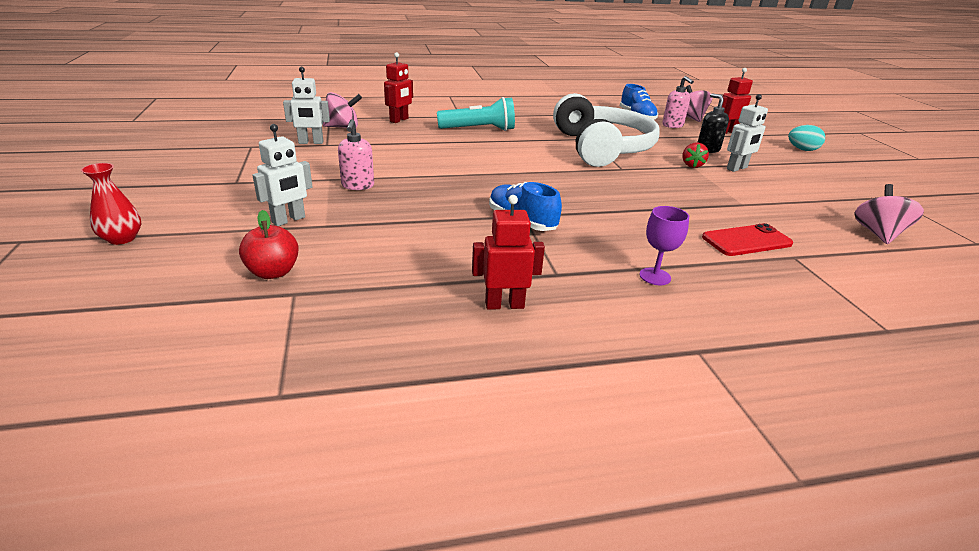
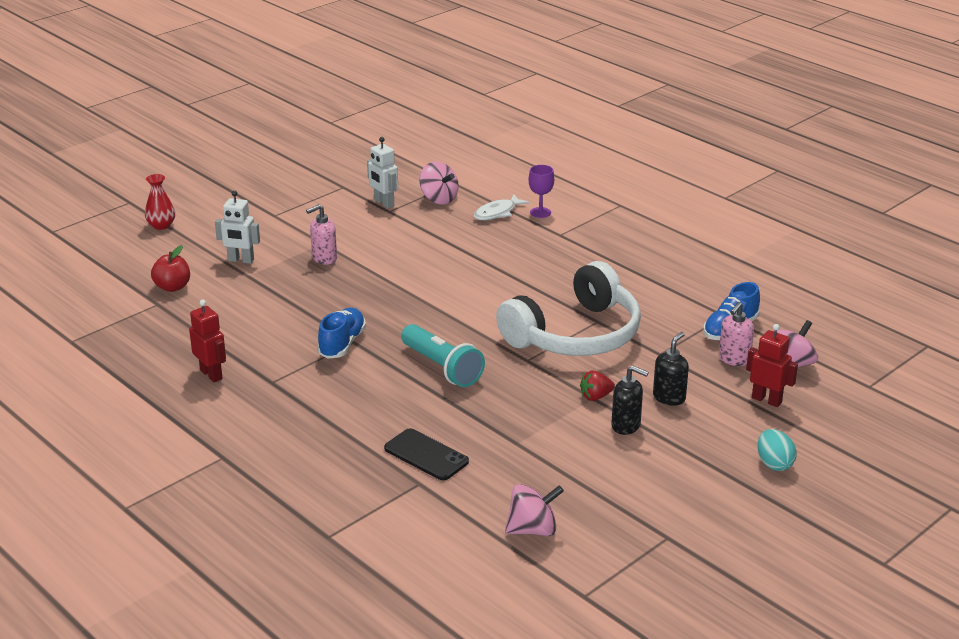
camera: 60 degrees right, 0 degrees up
red robot [384,52,413,123] -> white fish [474,194,530,220]
turquoise flashlight [437,97,515,131] -> turquoise flashlight moved to [401,324,485,387]
purple goblet [639,206,689,285] -> purple goblet moved to [529,165,554,218]
red phone [702,223,793,256] -> black phone [384,428,469,480]
white robot [727,94,768,172] -> black soap dispenser [611,366,649,435]

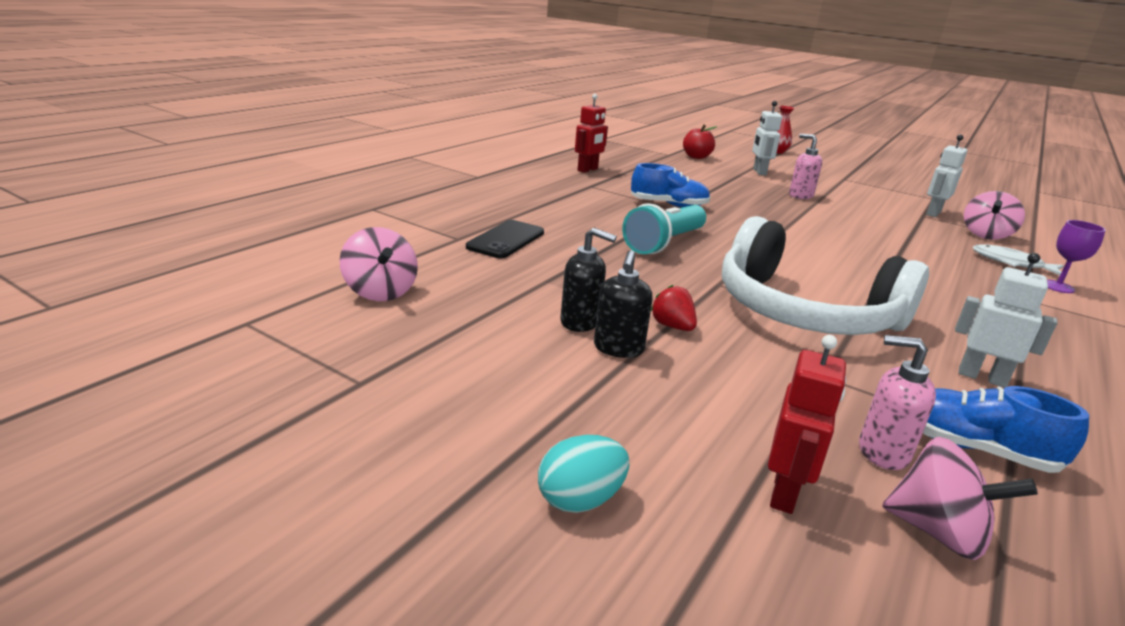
camera: 75 degrees right, 5 degrees down
black soap dispenser [653,332,689,406] -> black soap dispenser moved to [560,228,617,332]
none -> white robot [955,253,1057,388]

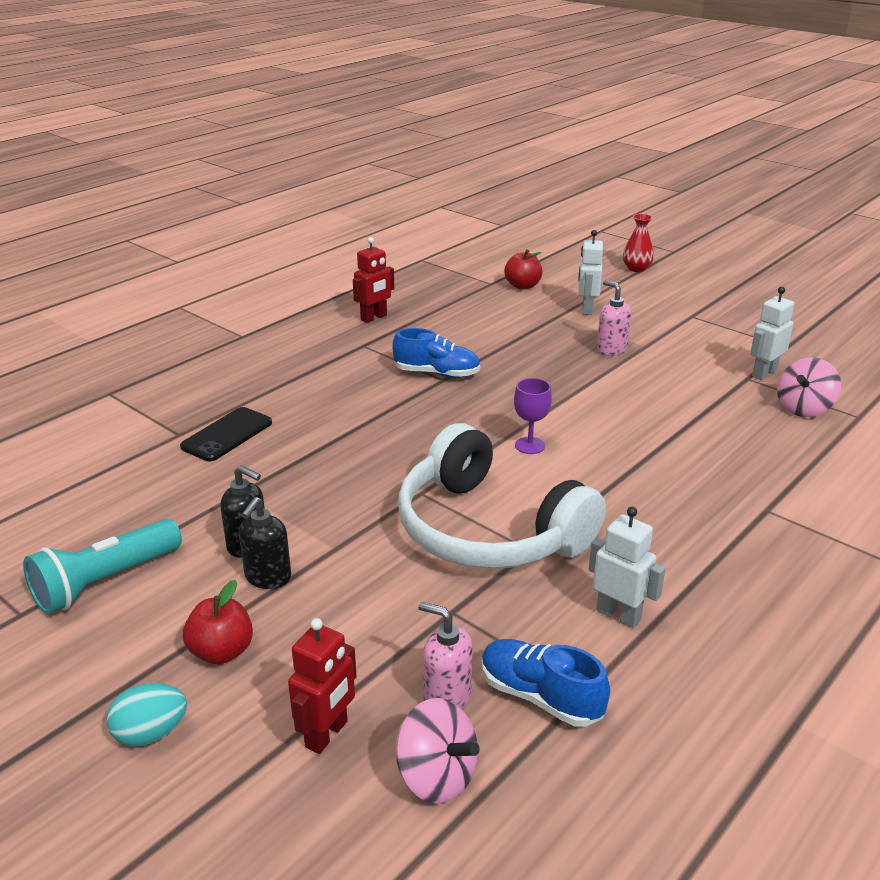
camera: 10 degrees right, 5 degrees up
pink spinning top [339,227,418,301] -> none
turquoise flashlight [622,203,706,254] -> turquoise flashlight moved to [23,519,182,614]
red strawberry [651,285,697,331] -> none
white fish [973,244,1064,275] -> none
purple goblet [1047,220,1106,293] -> purple goblet moved to [514,378,552,454]
none -> red apple [183,580,253,664]

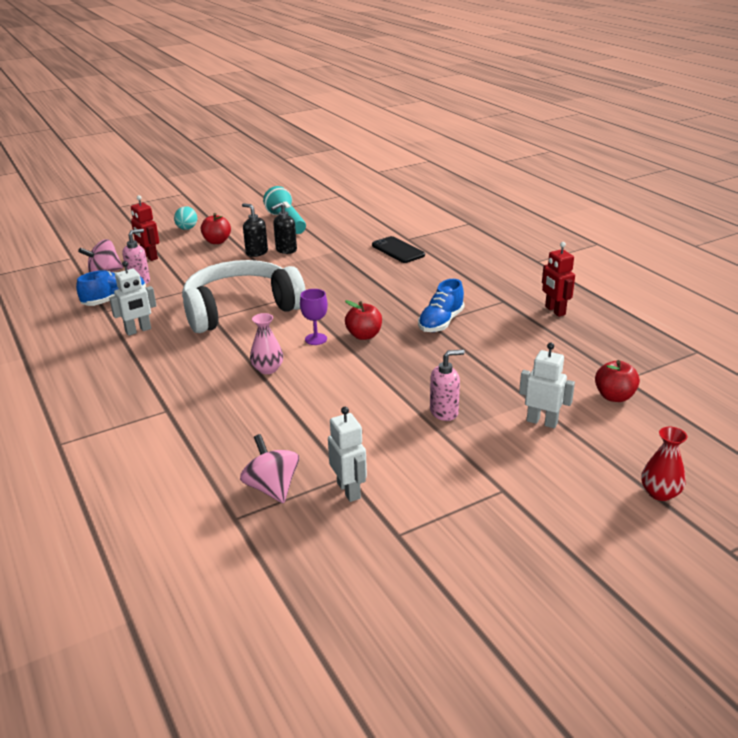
camera: 110 degrees right, 0 degrees up
none -> pink vase [250,313,283,374]
none -> red apple [345,300,382,340]

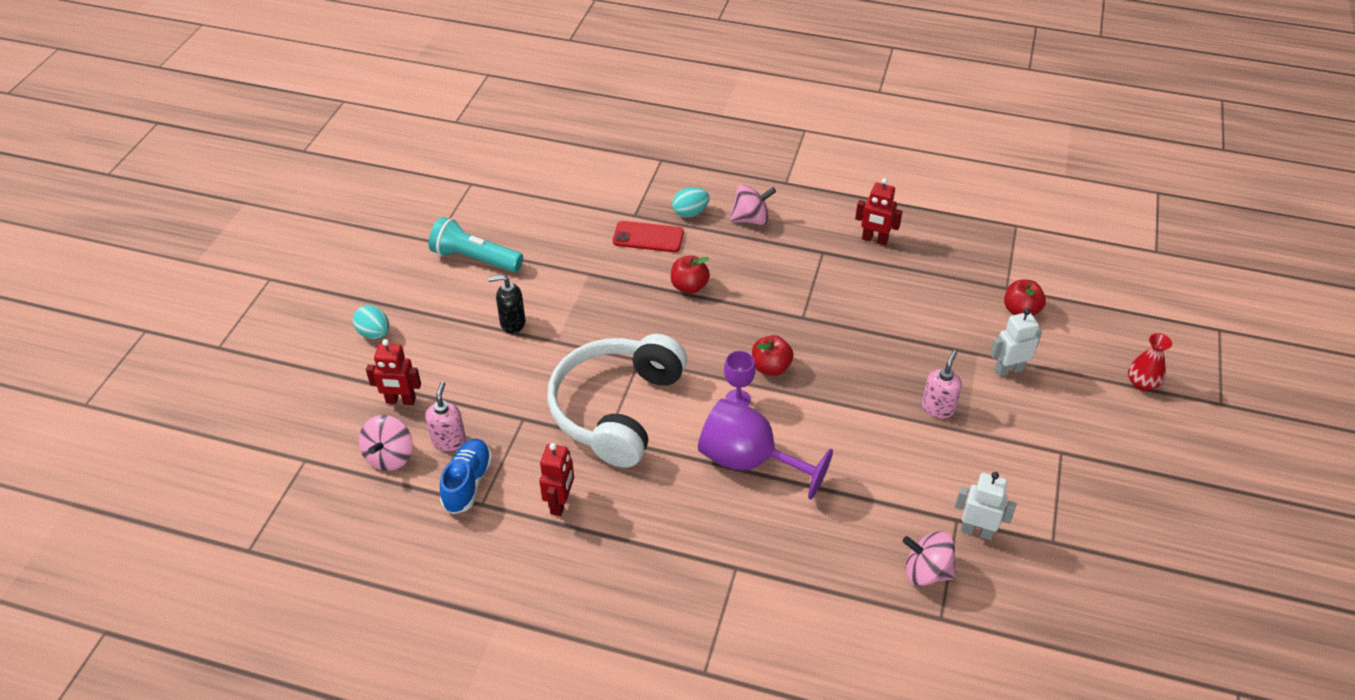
camera: 45 degrees left, 15 degrees up
white robot [109,261,156,336] -> red robot [539,443,574,516]
red apple [201,213,231,244] -> red apple moved to [671,256,710,294]
pink vase [250,313,283,374] -> purple goblet [698,399,833,500]
black soap dispenser [271,202,297,254] -> none
black phone [372,236,425,263] -> red phone [613,221,684,252]
blue shoe [418,279,464,332] -> none
none -> turquoise egg [672,187,710,217]
none -> pink spinning top [730,184,776,225]

